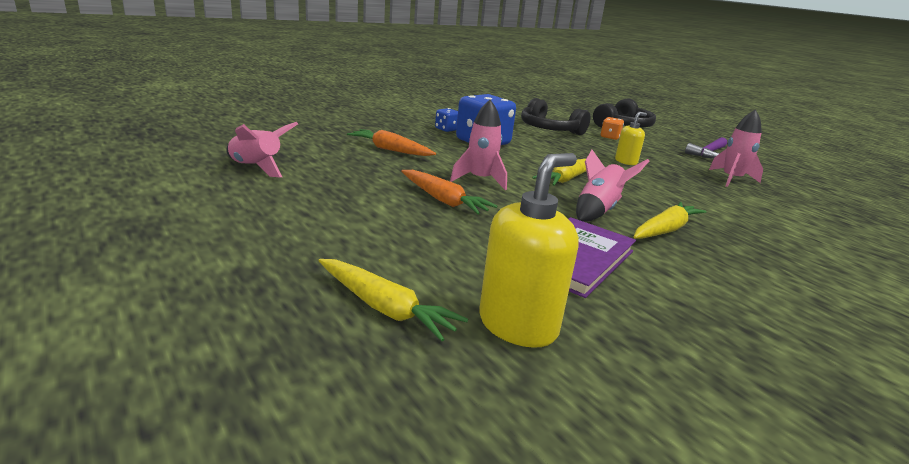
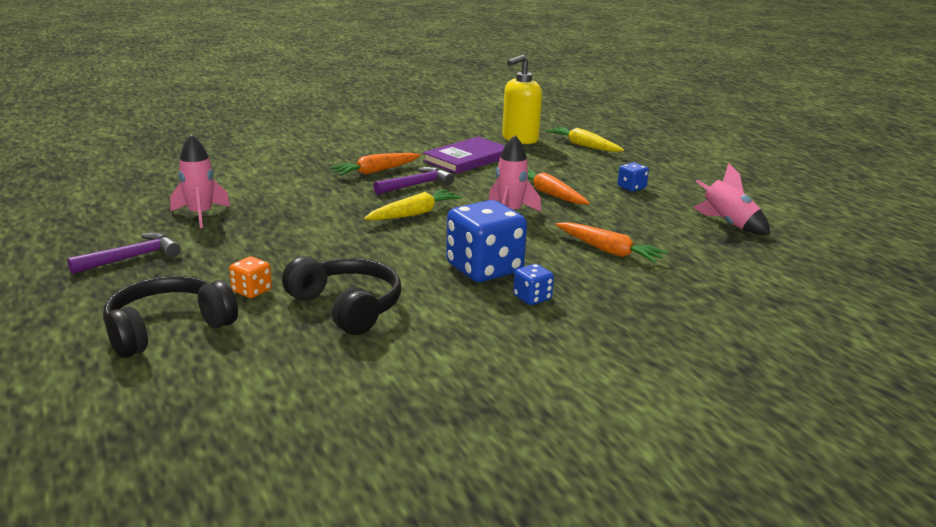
camera: 170 degrees left, 0 degrees up
pink rocket [576,150,649,222] -> purple hammer [373,167,454,195]
yellow soap dispenser [615,112,647,165] -> none
yellow carrot [634,202,707,239] -> orange carrot [330,153,421,176]
none -> blue dice [617,162,649,192]

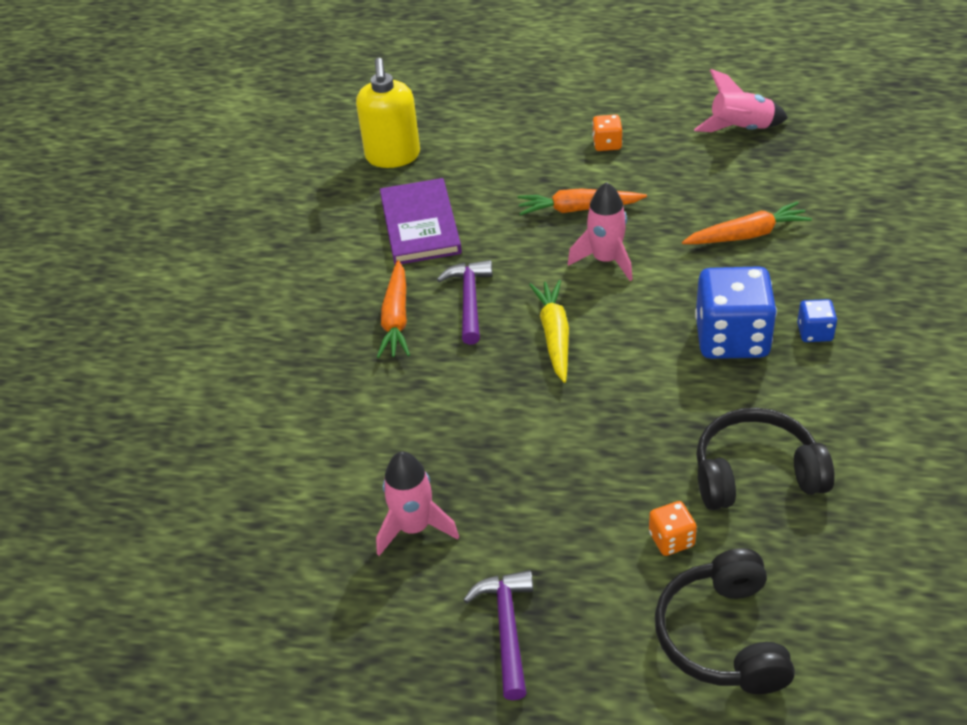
camera: 50 degrees left, 20 degrees up
yellow carrot [546,127,624,152] -> none
blue dice [617,162,649,192] -> orange dice [592,114,622,151]

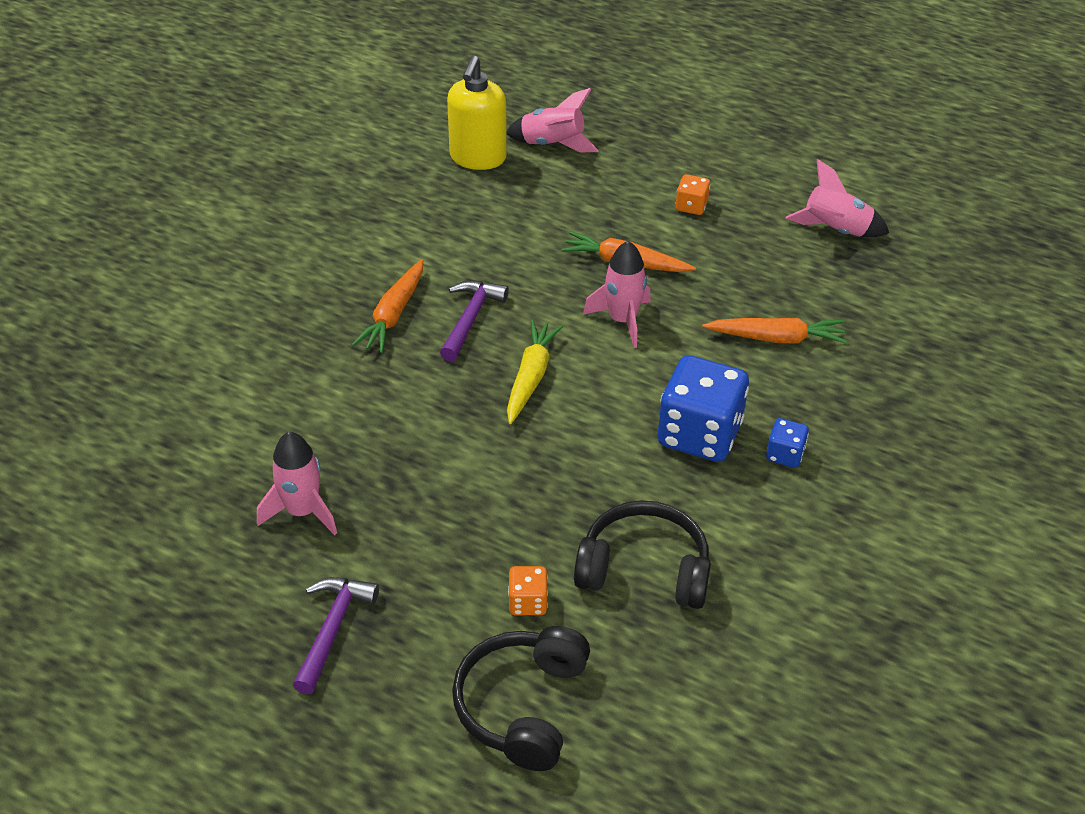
camera: 15 degrees right, 0 degrees up
purple book [380,178,462,265] -> none
none -> pink rocket [507,88,599,153]

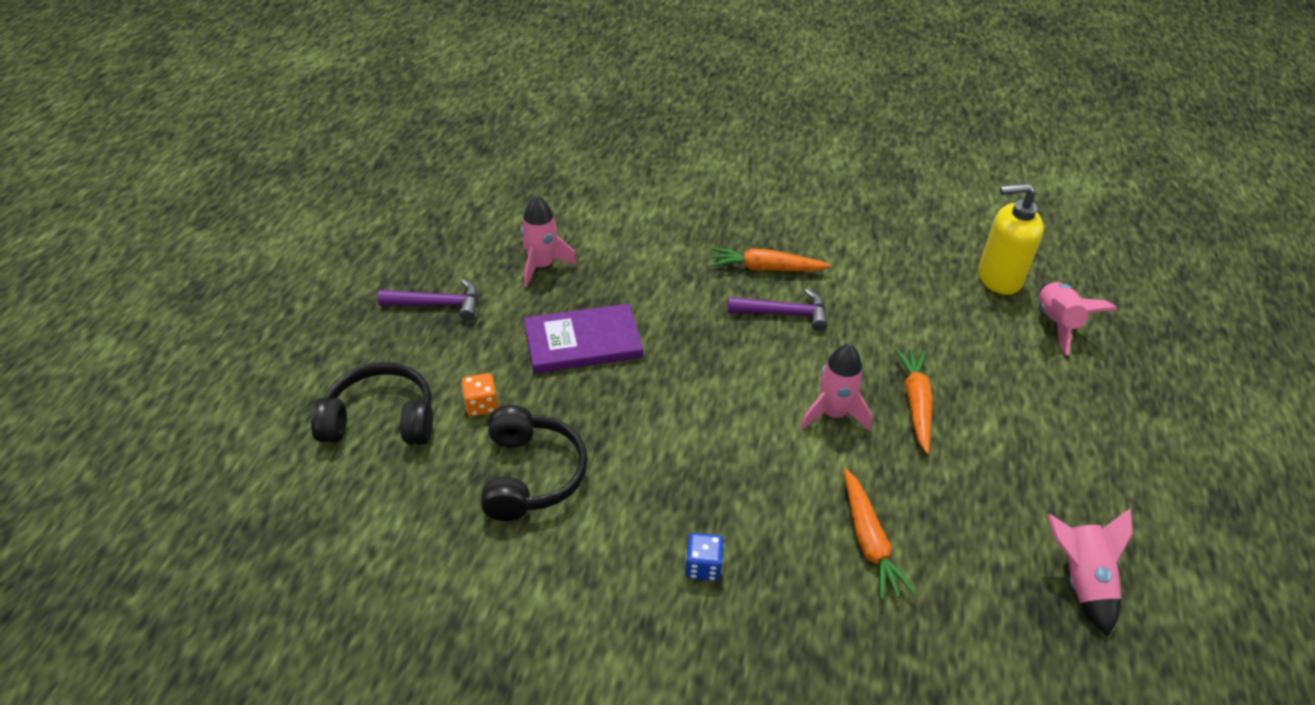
camera: 75 degrees right, 0 degrees up
yellow carrot [507,320,563,424] -> none
blue dice [658,355,749,462] -> none
orange dice [675,174,710,215] -> none
none -> purple book [524,303,643,374]

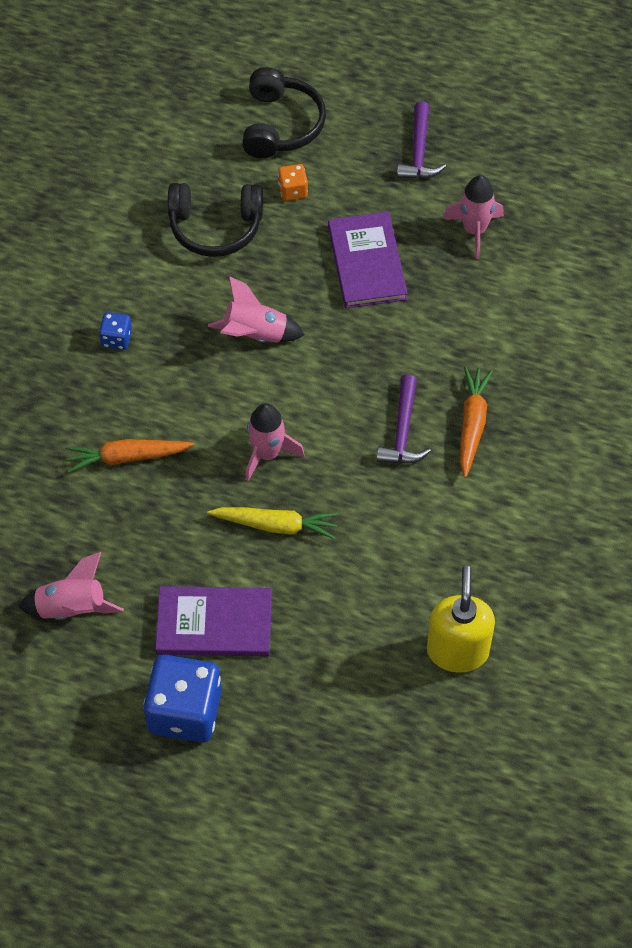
camera: 95 degrees right, 15 degrees up
orange carrot [895,349,933,454] -> yellow carrot [207,507,339,540]
pink rocket [1039,282,1117,356] -> pink rocket moved to [208,276,305,343]
none -> blue dice [143,655,222,743]
none -> purple book [155,586,272,656]

